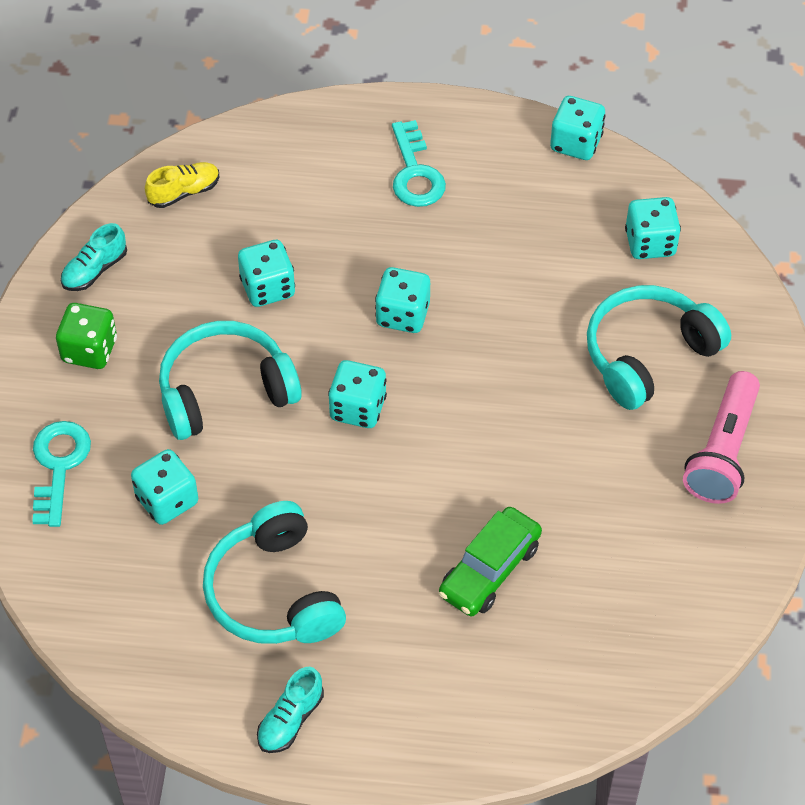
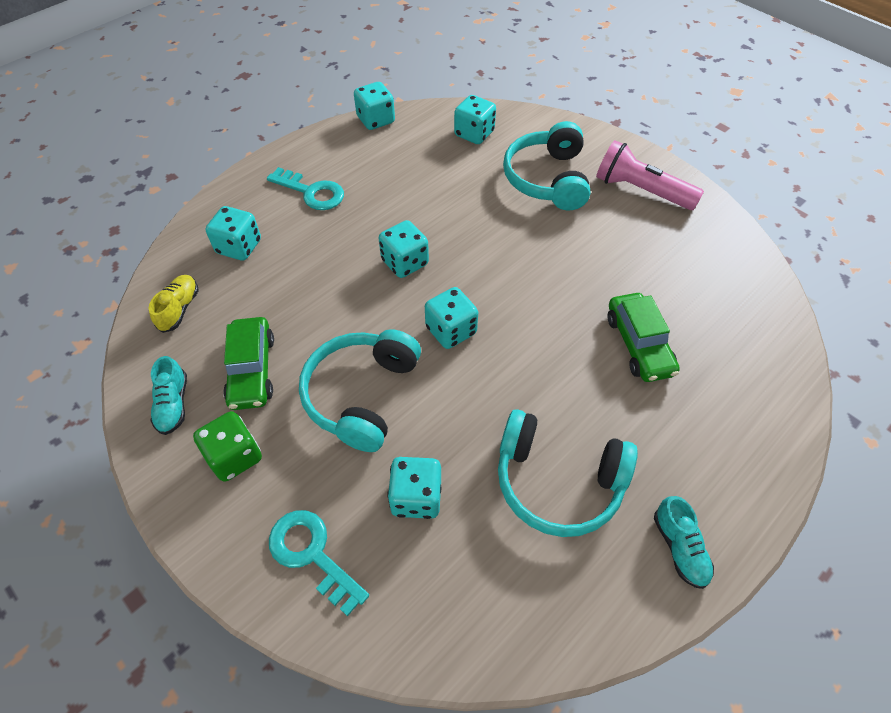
camera: 50 degrees left, 0 degrees up
turquoise dice [238,240,295,307] -> turquoise dice moved to [205,206,261,261]
pink flashlight [683,371,760,504] -> pink flashlight turned 150 degrees clockwise [596,140,704,210]
none -> green car [223,317,274,410]

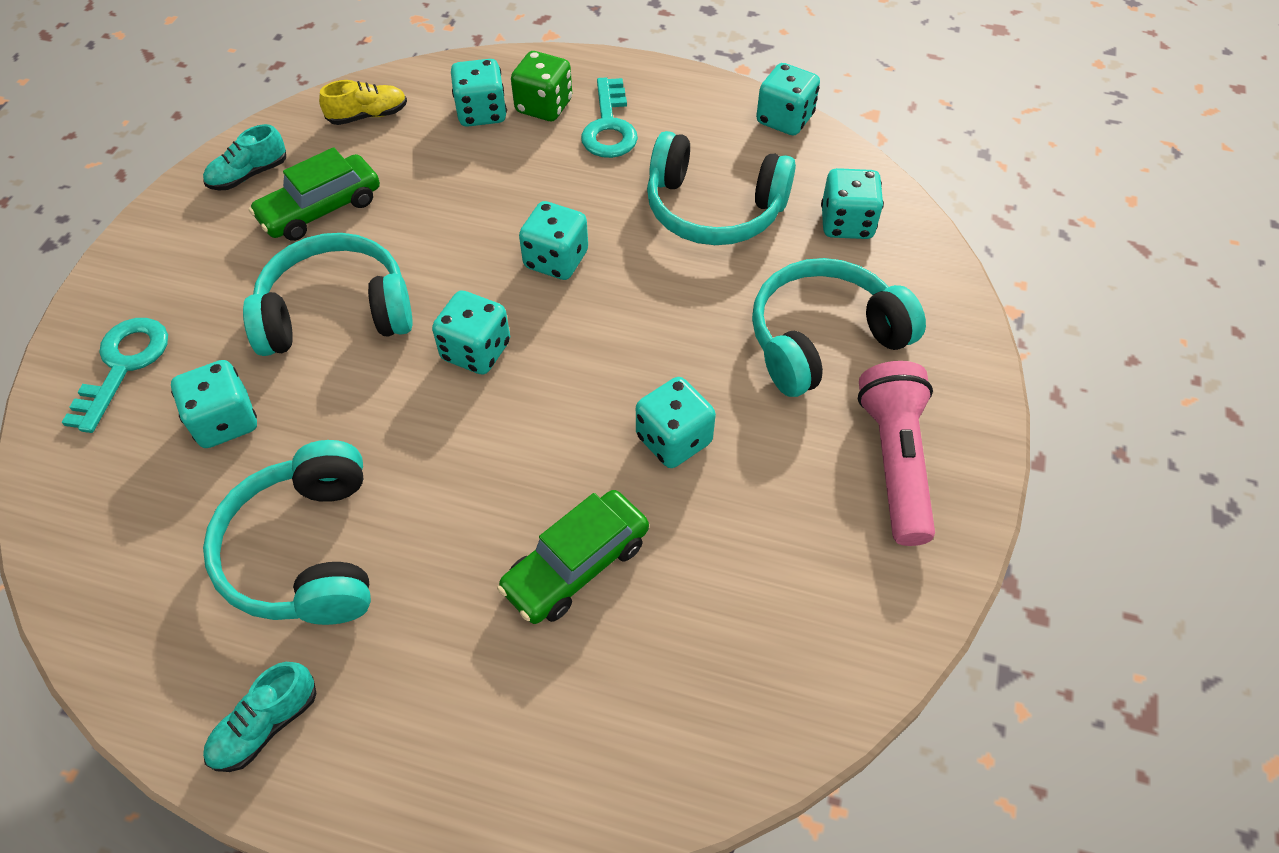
camera: 60 degrees right, 0 degrees up
green dice [193,411,262,482] -> green dice moved to [511,51,572,121]
none -> turquoise dice [636,377,716,468]
none -> turquoise headphones [647,131,796,245]

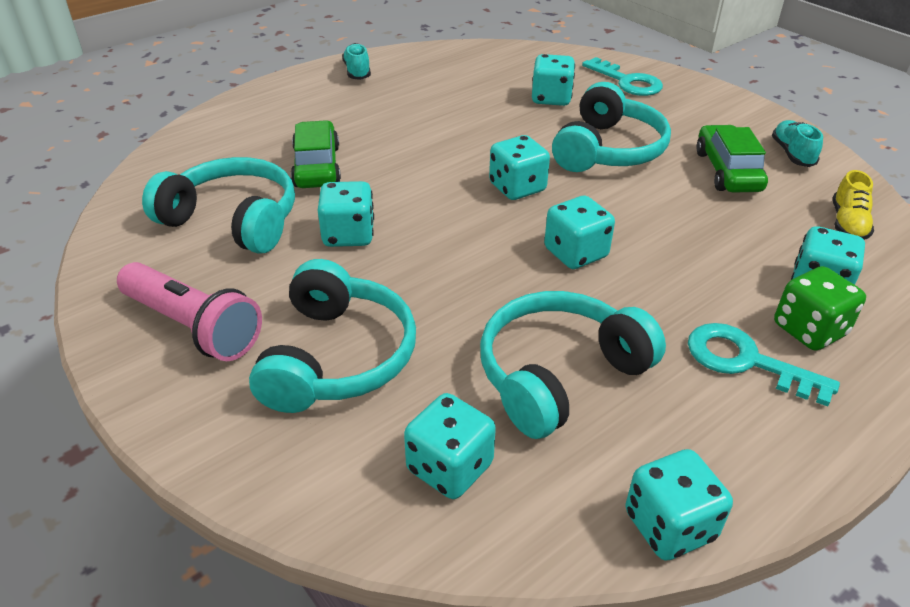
camera: 125 degrees right, 15 degrees down
turquoise headphones [203,440,371,625] -> turquoise headphones moved to [142,157,295,254]

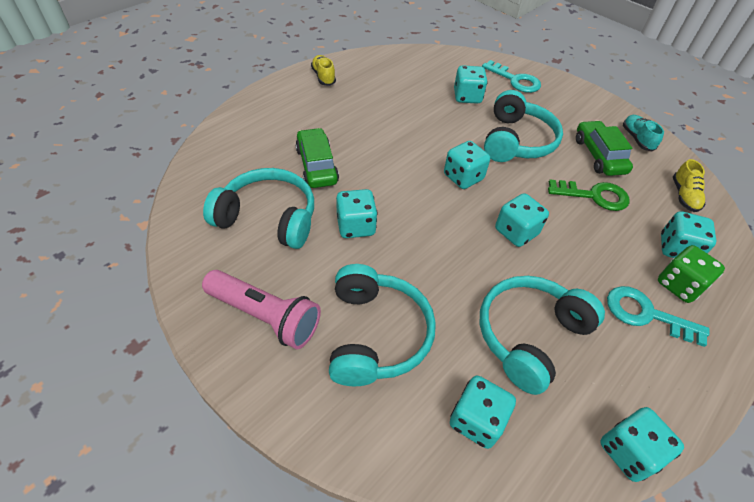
camera: 10 degrees left, 10 degrees up
turquoise shoe [342,43,371,80] -> yellow shoe [311,55,336,86]
none -> green key [548,180,630,211]

